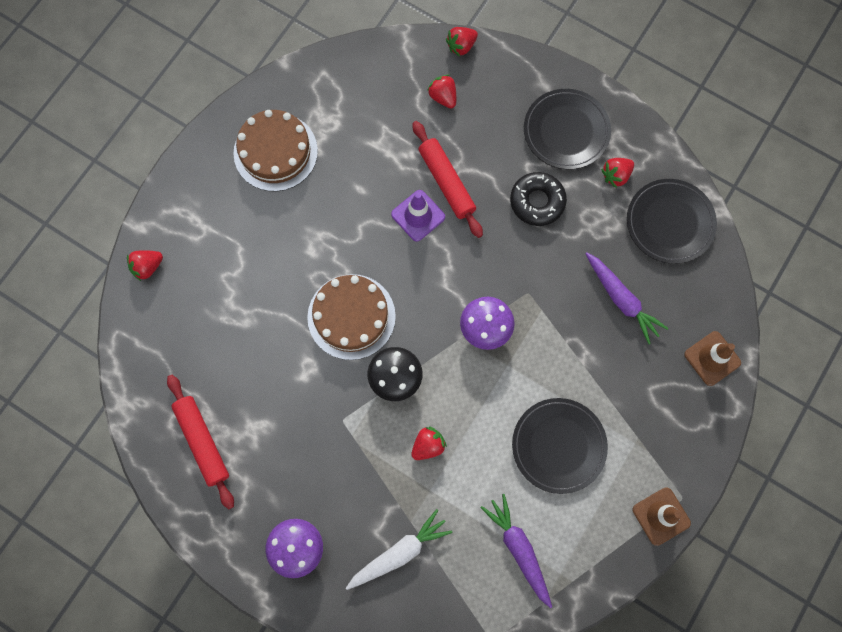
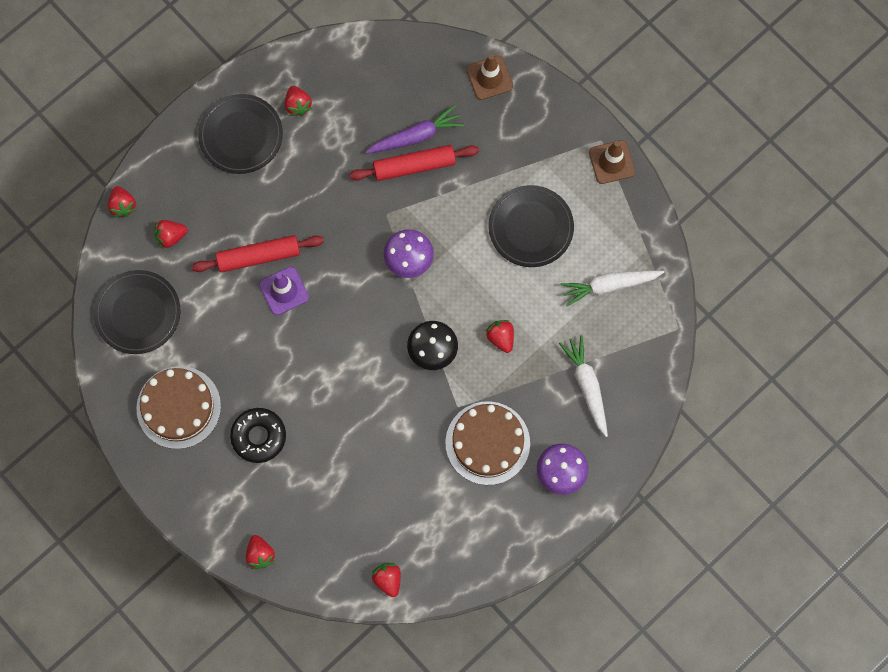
camera: 75 degrees left, 0 degrees up
red rolling pin [167,375,234,509] -> red rolling pin moved to [349,145,479,181]
brown cake [307,274,396,360] -> brown cake moved to [445,401,530,485]
purple carrot [480,494,552,608] -> white carrot [560,271,664,306]
black donut [510,172,567,226] -> black donut moved to [230,408,286,463]
black plate [627,179,717,264] -> black plate moved to [93,270,181,354]
none -> red strawberry [372,563,401,597]

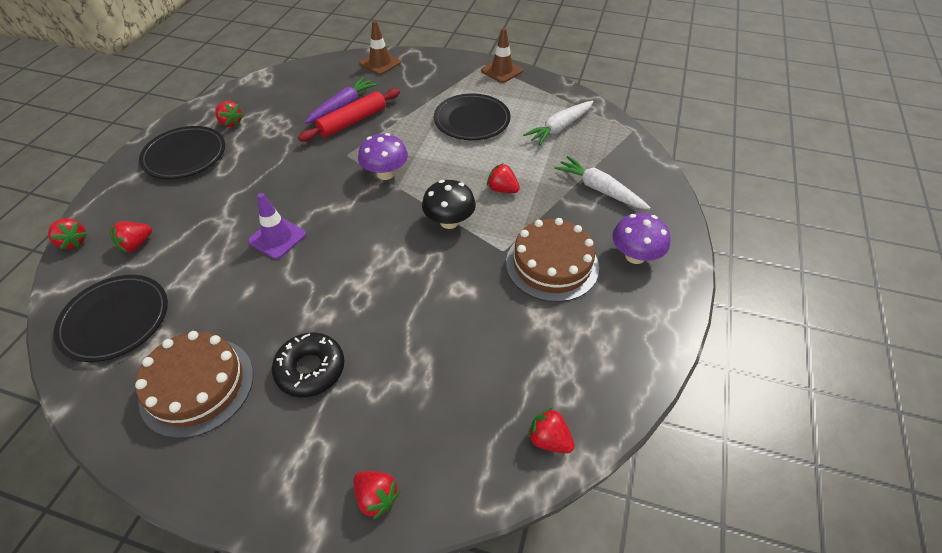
camera: 30 degrees left, 25 degrees down
red rolling pin [192,235,324,272] -> none

